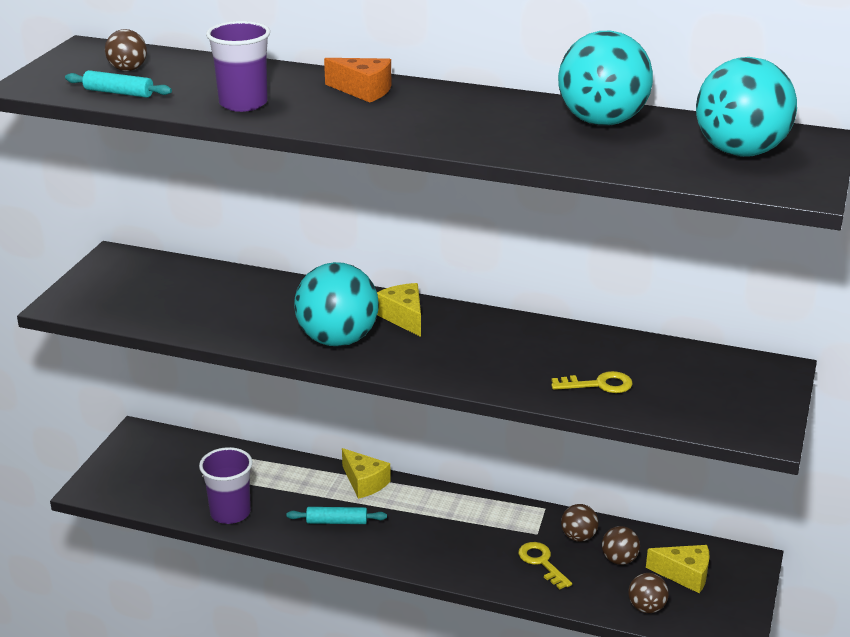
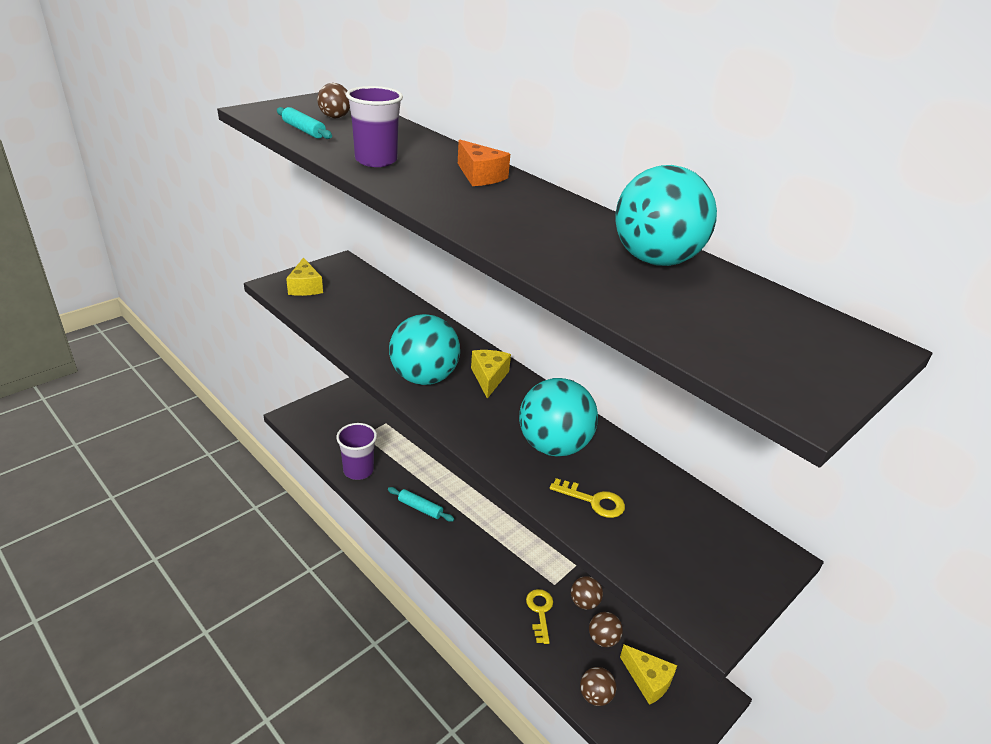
camera: 25 degrees right, 5 degrees up
yellow cheese [342,448,391,499] -> yellow cheese moved to [286,258,323,296]
turquoise ball [696,57,797,157] -> turquoise ball moved to [519,378,598,457]

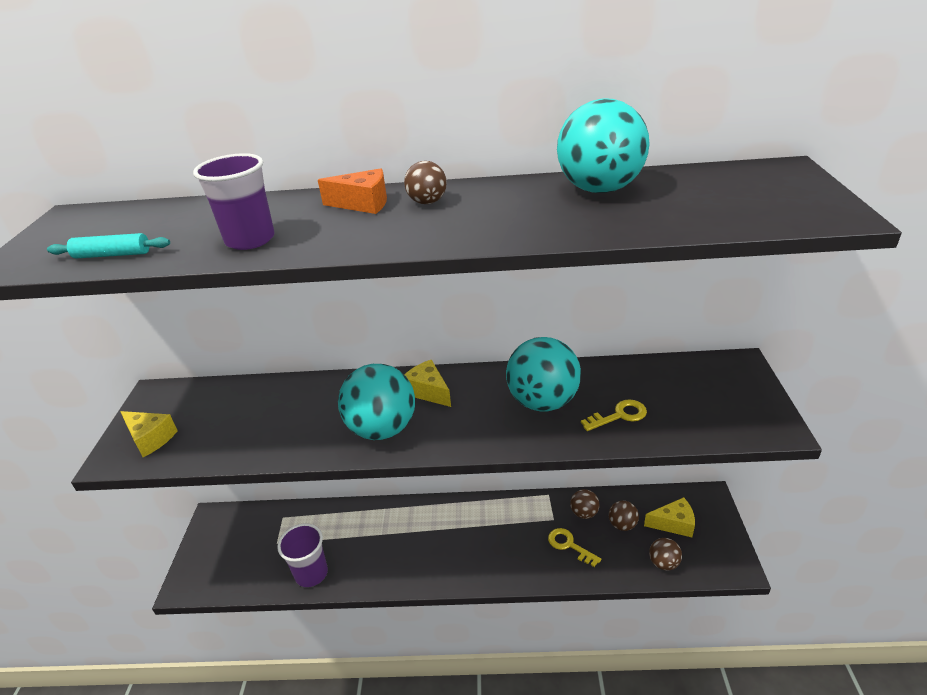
camera: 40 degrees left, 0 degrees up
brown ball [317,83,350,119] -> brown ball moved to [404,161,447,204]
turquoise rolling pin [388,487,454,522] -> none

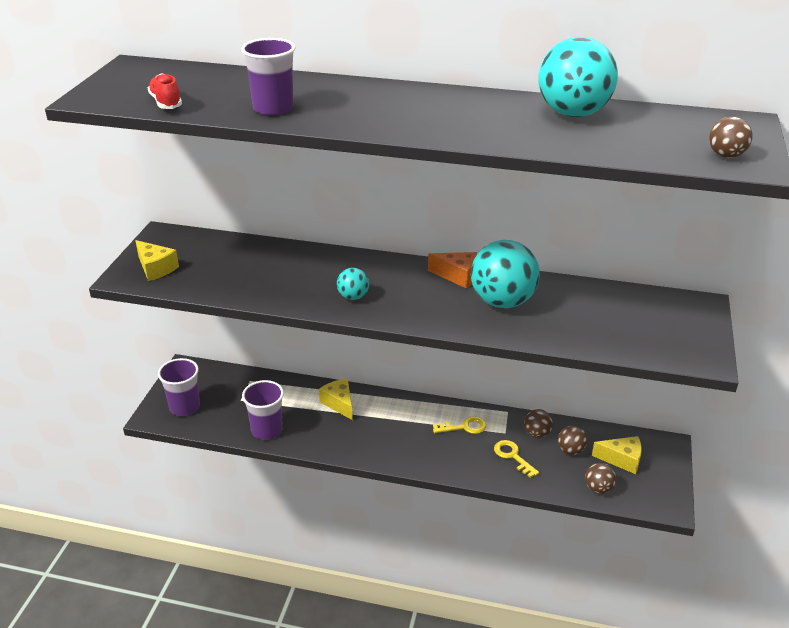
camera: 10 degrees right, 0 degrees up
turquoise rolling pin [47,233,170,259] -> red shoe [148,74,182,109]
orange cheese [318,168,387,214] -> orange cheese moved to [428,252,477,289]
turquoise ball [338,364,415,440] -> turquoise ball [337,268,369,300], size x0.48
brown ball [404,161,447,204] -> brown ball moved to [709,116,752,158]
yellow cheese [404,360,451,407] -> yellow cheese moved to [319,378,353,420]
yellow key [581,399,647,431] -> yellow key moved to [433,416,486,434]
none -> purple cup [158,358,200,416]

